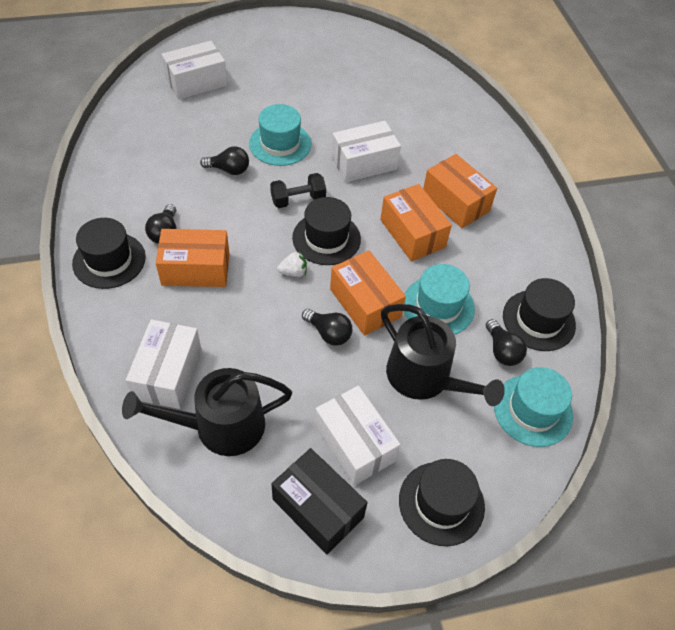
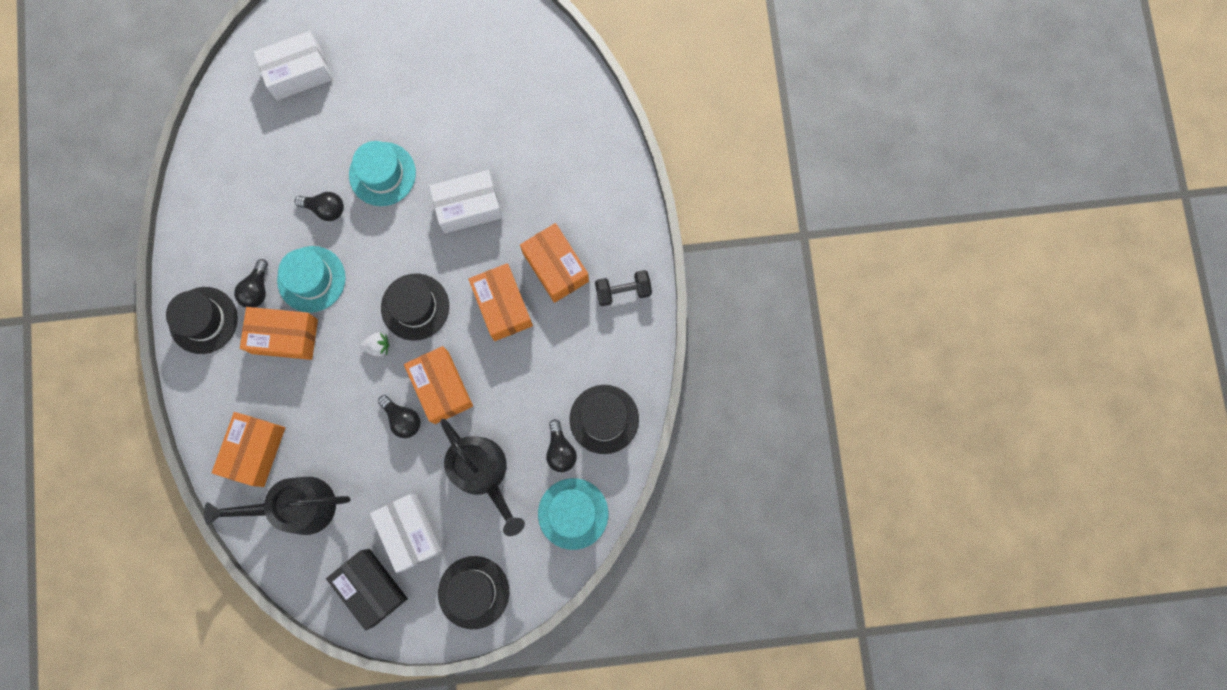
camera: 10 degrees right, 25 degrees up
white box [126,320,201,409] -> orange box [212,412,285,487]
black dumbbell [270,173,326,208] -> black dumbbell moved to [595,270,652,306]
turquoise hat [404,264,475,335] -> turquoise hat moved to [277,246,346,313]

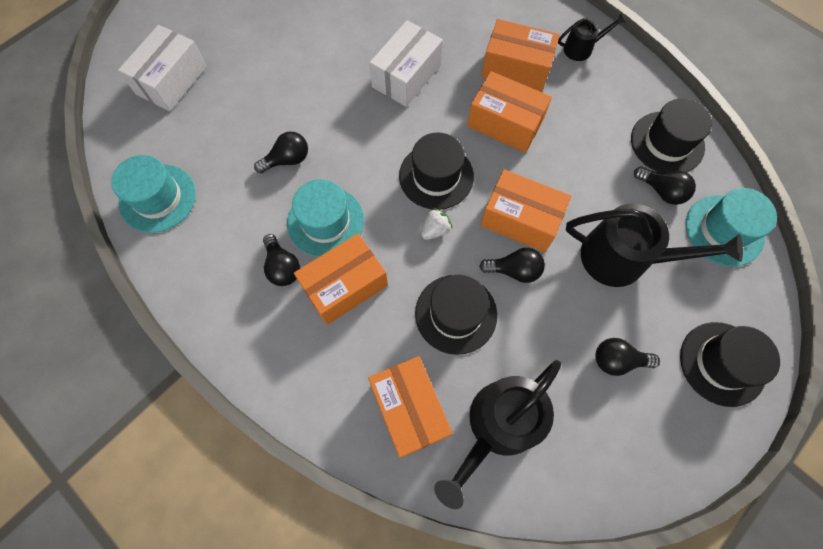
camera: 40 degrees left, 10 degrees down
black hat [166,287,238,354] -> black hat moved to [415,275,497,355]
black box [326,549,408,631] -> none
turquoise hat [349,141,416,206] -> turquoise hat moved to [111,155,196,233]
white box [370,494,442,573] -> black light bulb [595,338,660,376]
black dumbbell [595,270,652,306] -> black watering can [558,13,626,61]

